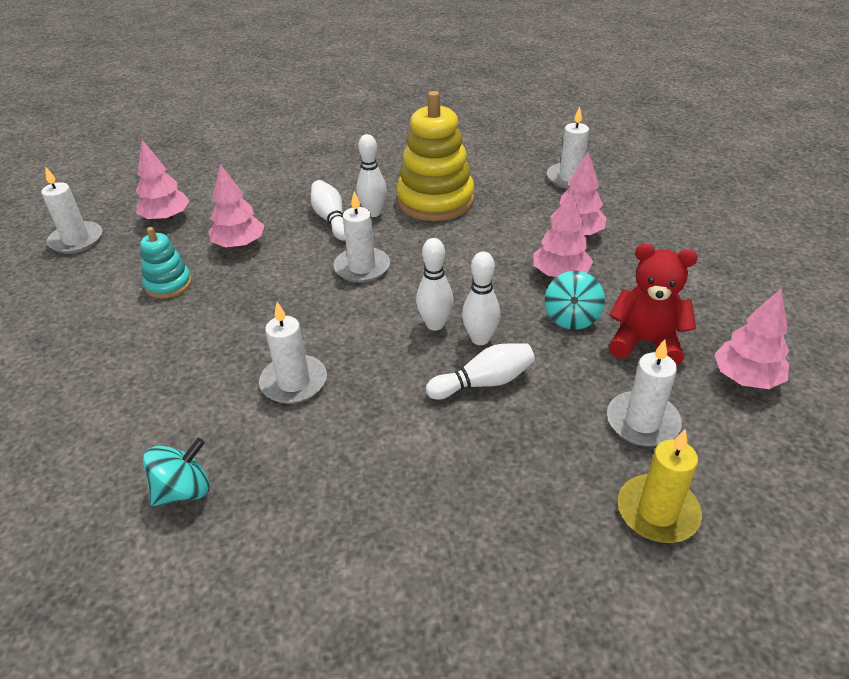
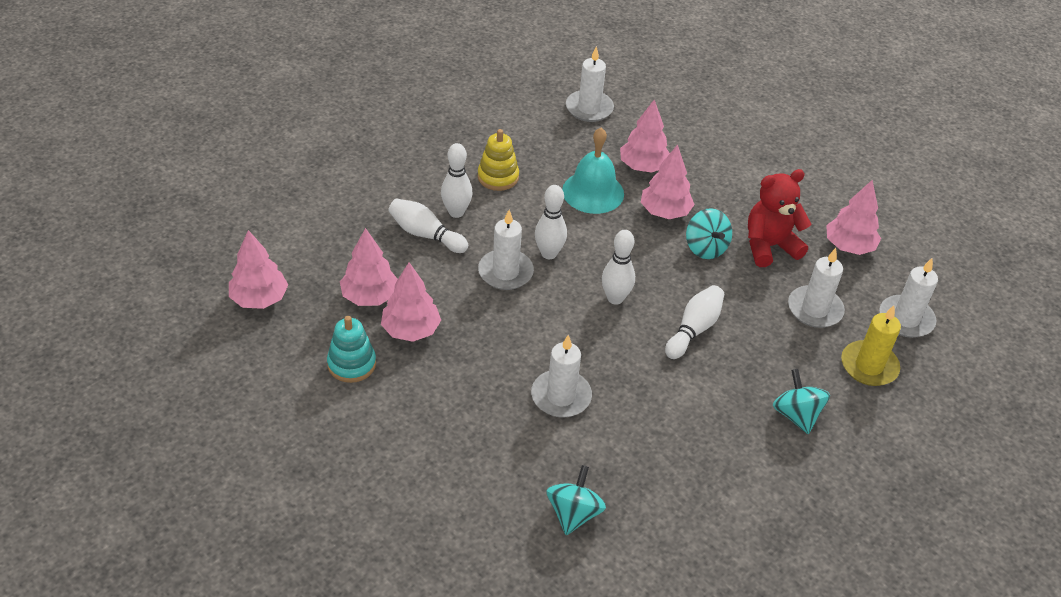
camera: 40 degrees left, 5 degrees up
white candle [41,166,102,254] -> white candle moved to [879,258,938,338]
yellow stacking toy [397,91,474,221] -> yellow stacking toy [478,129,519,191], size x0.52
white bowling pin [462,251,500,345] -> white bowling pin moved to [535,185,567,259]
none -> pink tree [381,262,441,342]
none -> turquoise bell [562,128,624,214]
none -> turquoise spinning top [773,369,830,434]

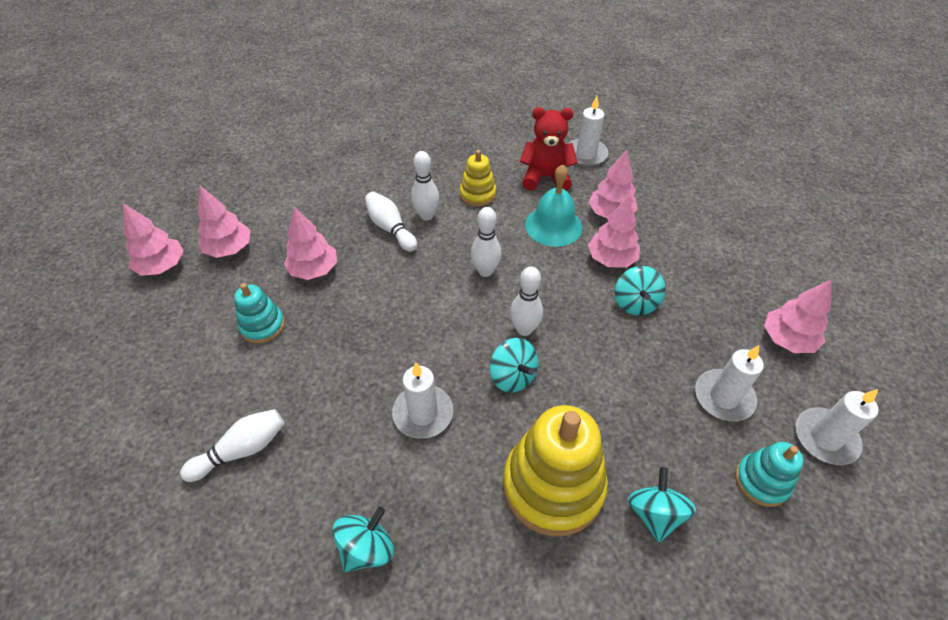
camera: 25 degrees right, 5 degrees up
pink tree [381,262,441,342] -> pink tree moved to [123,203,184,276]
white candle [478,210,534,290] -> none
white bowling pin [665,285,724,359] -> white bowling pin moved to [180,409,285,482]
red teddy bear [748,169,811,267] -> red teddy bear moved to [520,107,578,191]
yellow candle [841,305,901,386] -> turquoise stacking toy [735,442,804,507]
none -> turquoise spinning top [490,338,538,393]
none -> yellow stacking toy [503,405,608,537]

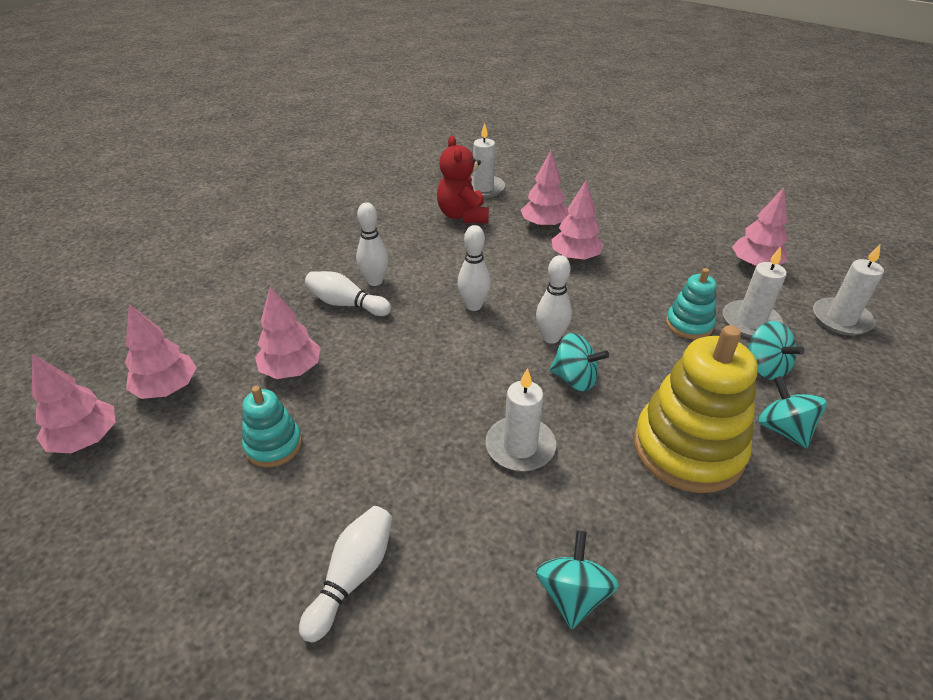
camera: 30 degrees left, 10 degrees down
yellow stacking toy [460,150,496,207] -> none
red teddy bear [520,107,578,191] -> red teddy bear turned 75 degrees counterclockwise [437,136,489,223]
turquoise bell [525,164,582,247] -> none
turquoise spinning top [615,266,666,316] -> turquoise spinning top moved to [747,321,805,380]
turquoise stacking toy [735,442,804,507] -> turquoise stacking toy moved to [666,268,717,339]

